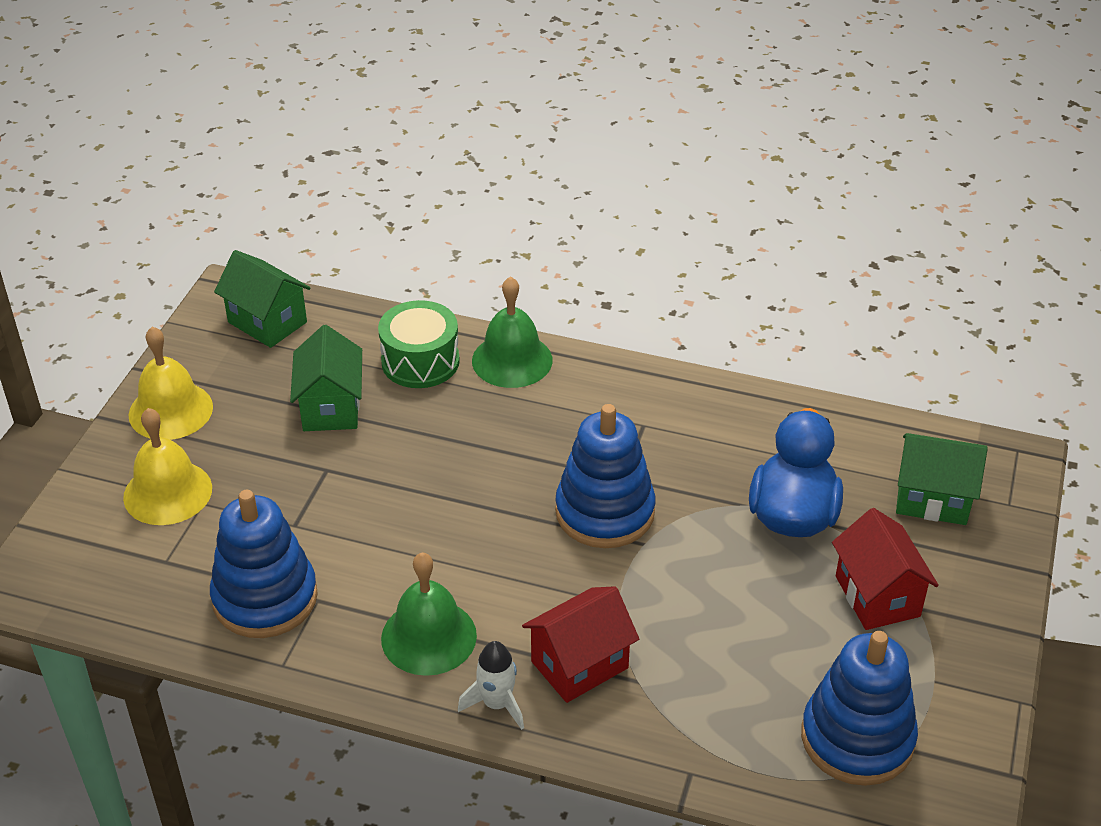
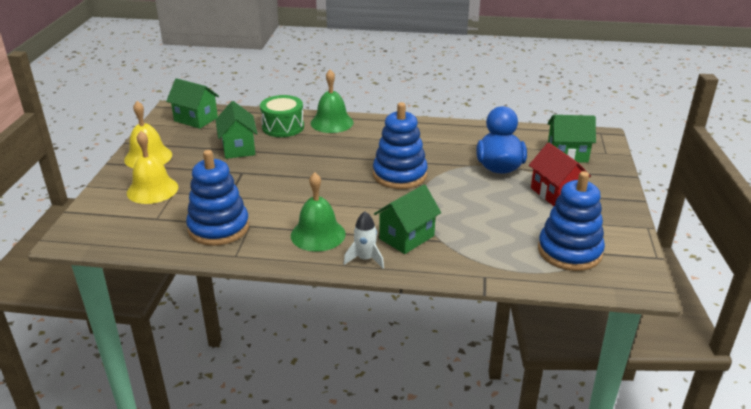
camera: 10 degrees left, 10 degrees down
red house [522,586,639,703] -> green house [374,184,441,254]

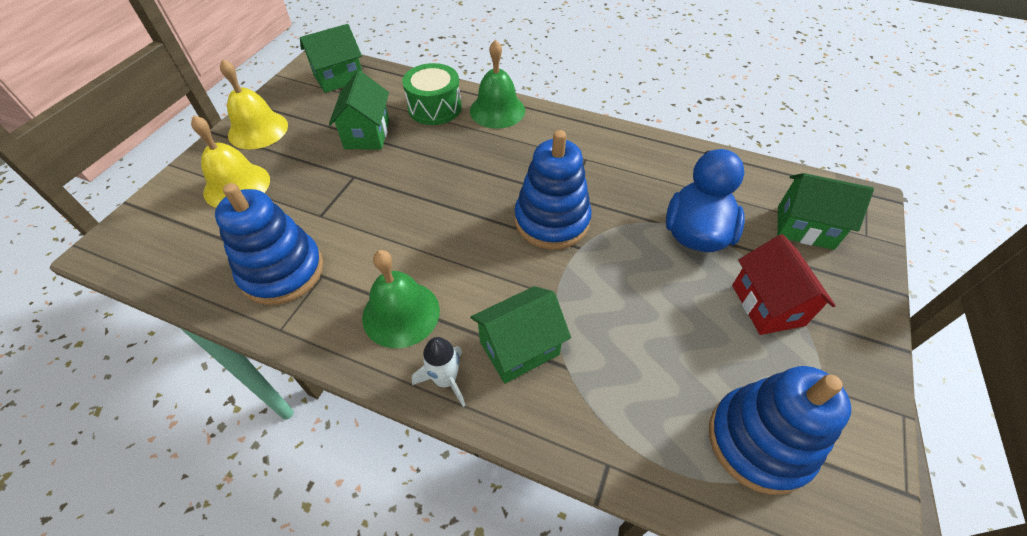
camera: 15 degrees right, 20 degrees up
green house [166,78,219,129] -> green house turned 75 degrees counterclockwise [300,24,362,93]

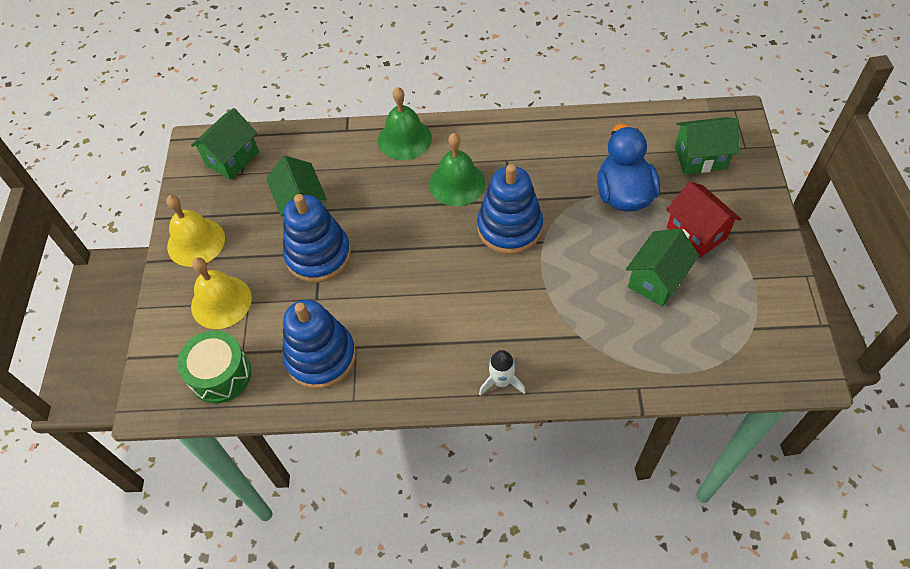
camera: 20 degrees left, 5 degrees up
green bell [362,250,440,348] -> green bell moved to [429,133,485,206]
green drum [402,63,462,125] -> green drum moved to [177,330,251,404]
green house [471,286,571,384] -> green house moved to [626,228,699,307]
blue stacking toy [709,366,851,495] -> blue stacking toy moved to [283,194,351,283]

